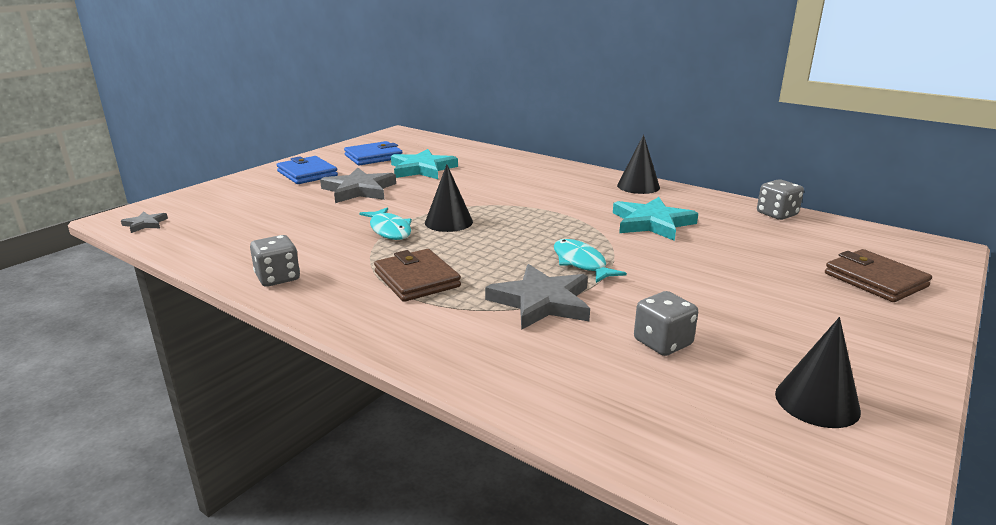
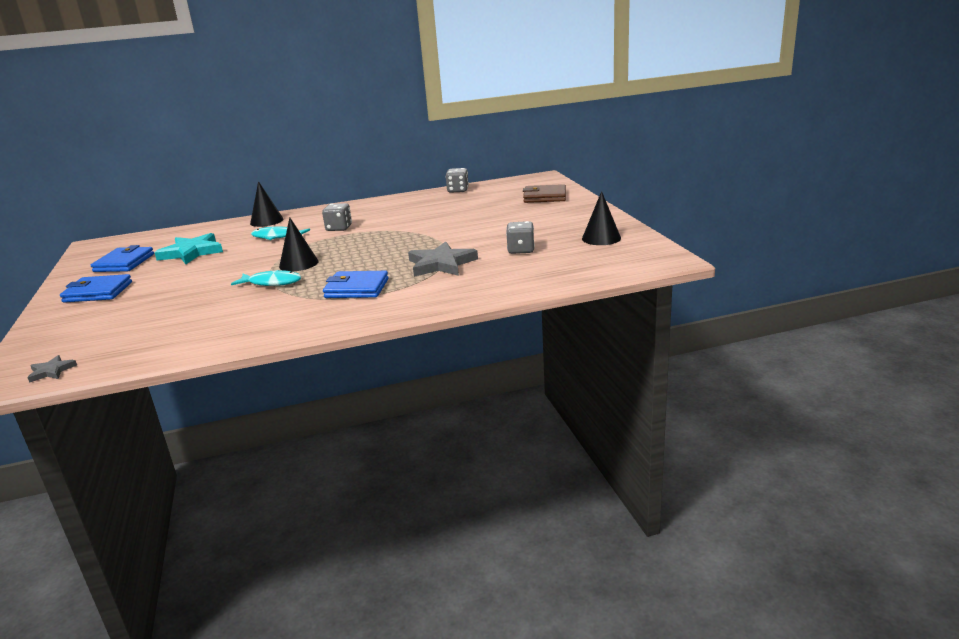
camera: 50 degrees left, 0 degrees up
grey dice [250,235,300,287] -> grey dice moved to [322,203,352,231]
grey star [320,168,396,203] -> none
brown wallet [374,249,461,302] -> blue wallet [323,271,388,298]
turquoise fish [554,239,627,283] -> turquoise fish moved to [251,226,310,240]
turquoise star [613,197,698,241] -> none
black cone [617,135,660,194] -> black cone moved to [250,181,283,227]

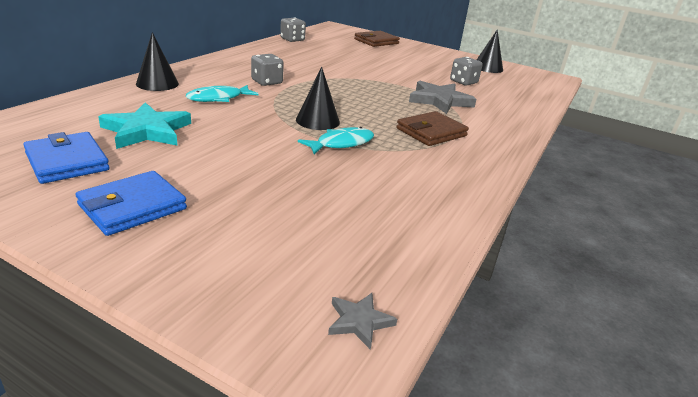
camera: 50 degrees left, 5 degrees up
blue wallet [323,271,388,298] -> brown wallet [396,111,469,146]

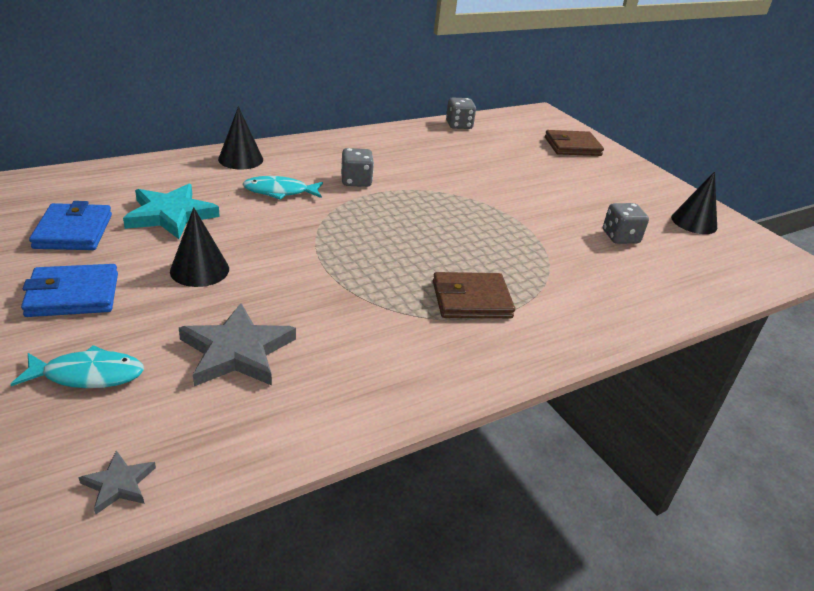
camera: 30 degrees right, 5 degrees up
black cone [296,67,340,130] -> black cone moved to [170,207,229,287]
turquoise fish [298,127,374,155] -> turquoise fish moved to [11,345,144,388]
grey star [409,81,477,114] -> grey star moved to [179,303,296,386]

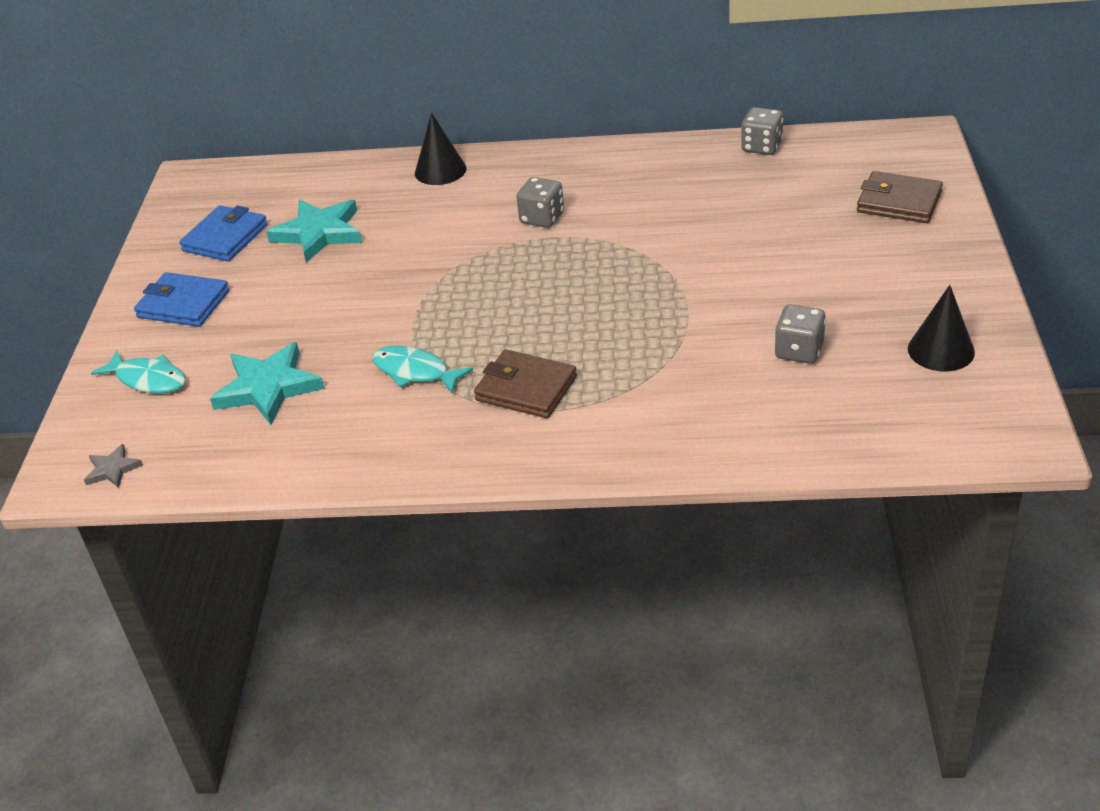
camera: 40 degrees right, 5 degrees up
black cone [170,207,229,287] -> none
grey star [179,303,296,386] -> turquoise star [210,342,324,425]
turquoise fish [243,176,323,200] -> turquoise fish moved to [372,346,473,393]

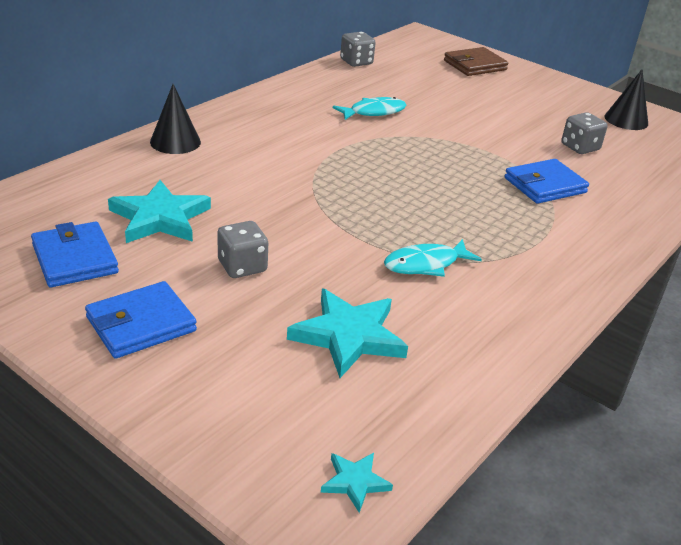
camera: 60 degrees left, 5 degrees down
grey star [84,444,143,488] -> turquoise star [321,453,393,513]
turquoise fish [91,350,186,394] -> turquoise fish moved to [333,97,406,120]
brown wallet [474,349,577,418] -> none
grey dice [516,177,564,228] -> grey dice moved to [217,221,268,278]
none -> blue wallet [505,159,589,204]

